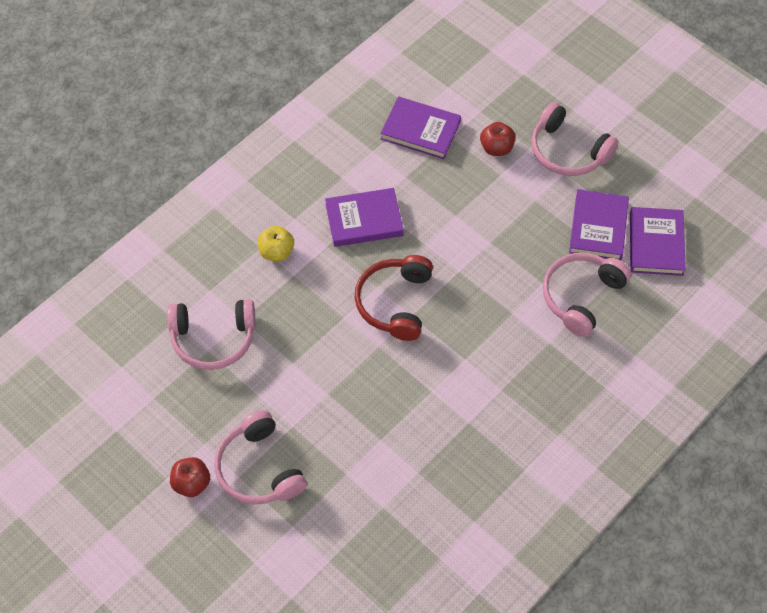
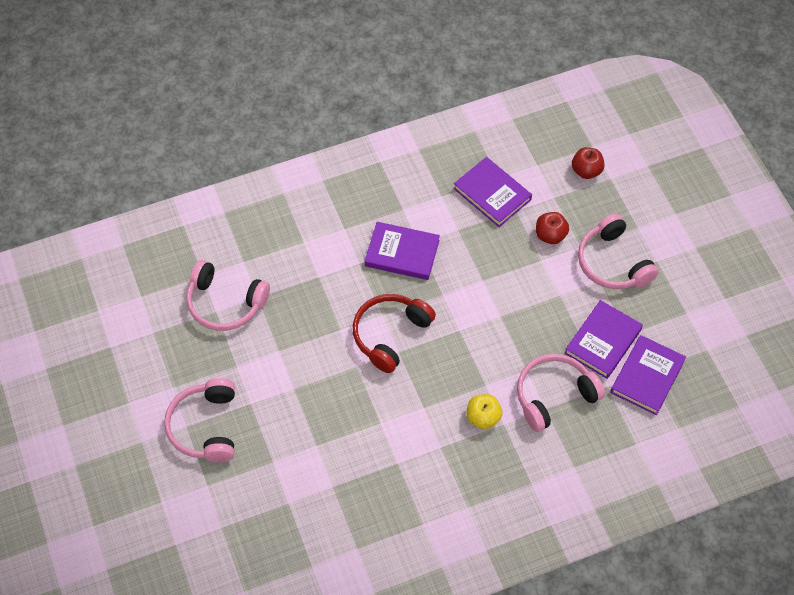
camera: 25 degrees right, 0 degrees up
red apple [170,457,210,497] -> red apple moved to [572,147,604,179]
yellow apple [257,226,294,261] -> yellow apple moved to [466,394,502,429]

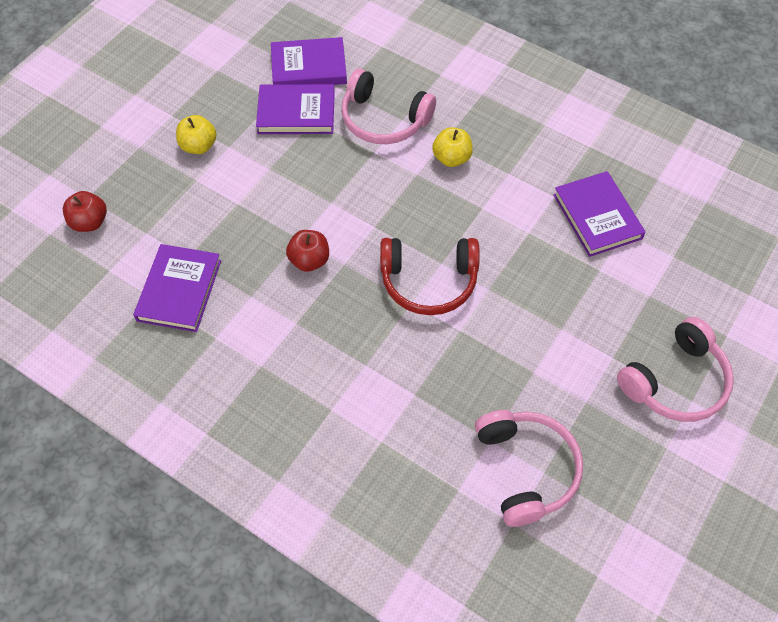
camera: 125 degrees left, 0 degrees up
purple book [365,222,440,280] -> purple book moved to [553,171,646,257]
red apple [536,212,569,244] -> red apple moved to [286,230,329,272]
pink headphones [578,214,659,289] -> yellow apple [176,115,217,154]

